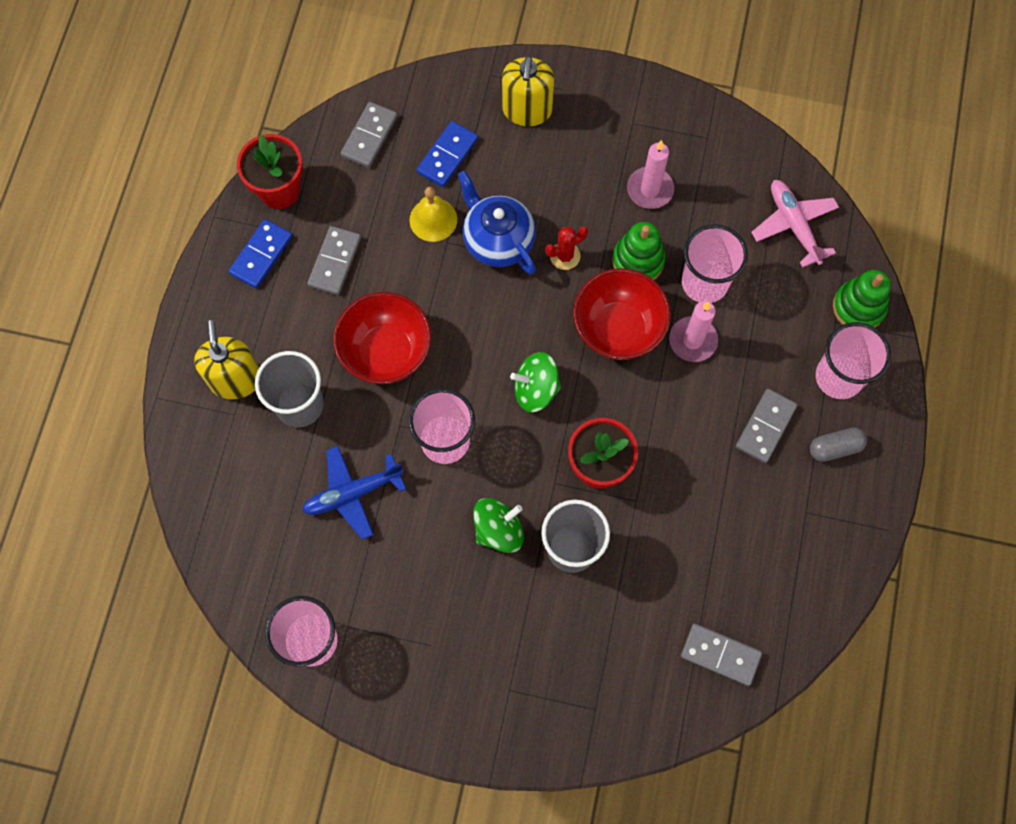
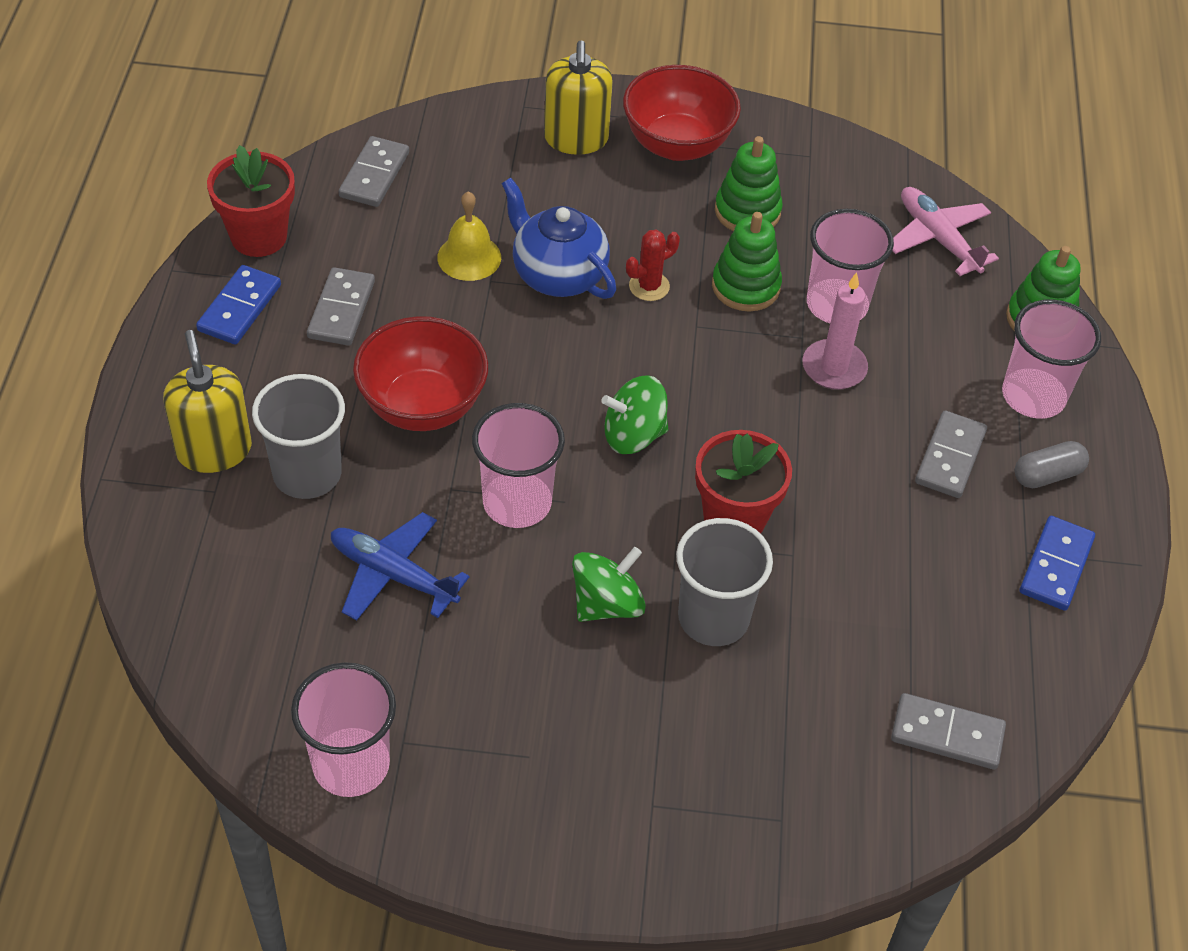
camera: 10 degrees left, 20 degrees down
blue plane [302,446,406,539] -> blue plane turned 60 degrees clockwise [331,512,470,621]
blue domino [417,121,478,187] -> blue domino moved to [1020,516,1095,611]
red bowl [573,268,671,360] -> red bowl moved to [623,65,741,161]
pink candle [627,140,674,209] -> green stacking toy [715,136,783,231]

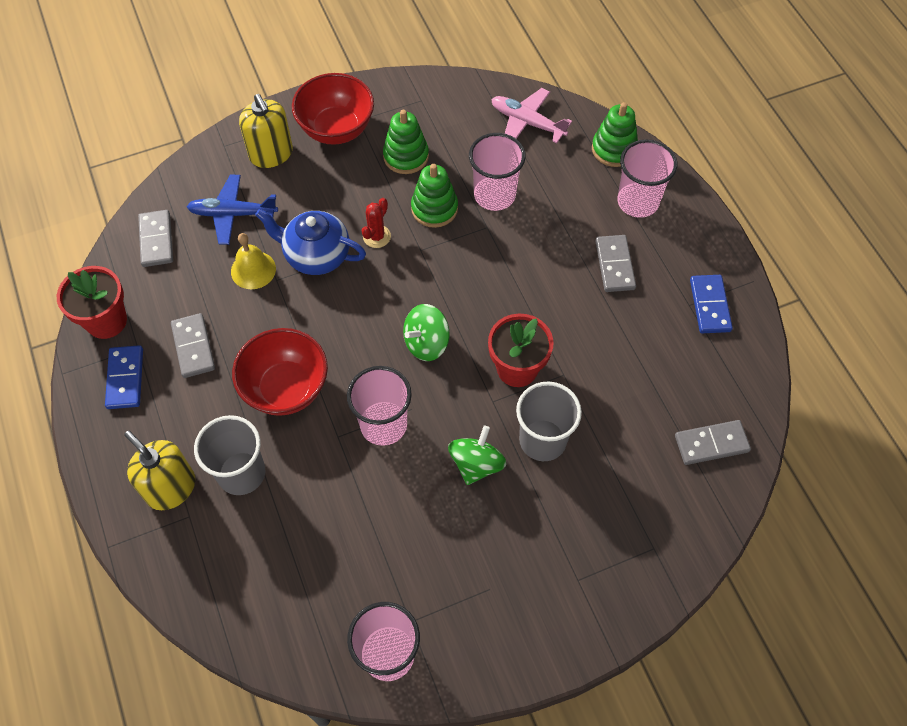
camera: 25 degrees left, 10 degrees up
blue plane [331,512,470,621] -> blue plane moved to [187,175,278,245]
pink candle [803,272,868,390] -> none
grey capsule [1015,441,1089,488] -> none

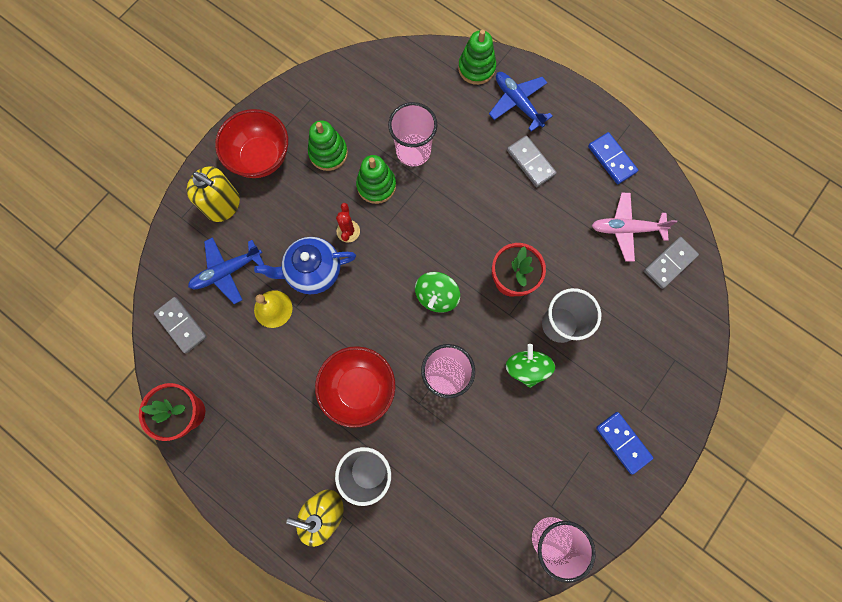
camera: 30 degrees left, 15 degrees up
blue domino [105,345,143,409] -> blue domino moved to [596,412,653,475]
grey domino [171,313,215,378] -> none
pink plane [491,88,572,144] -> pink plane moved to [591,193,677,262]
pink cup [617,139,677,218] -> blue plane [489,72,553,132]

